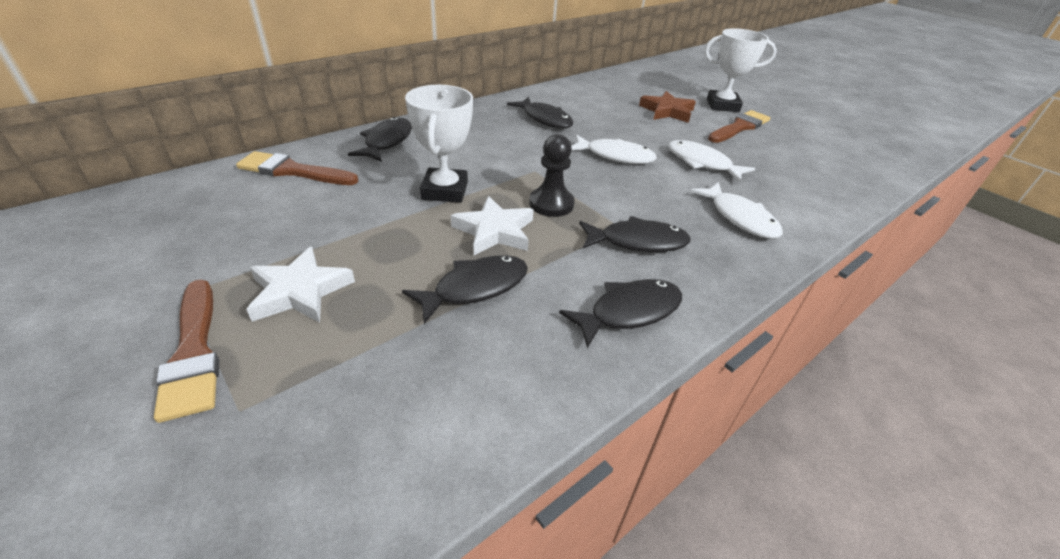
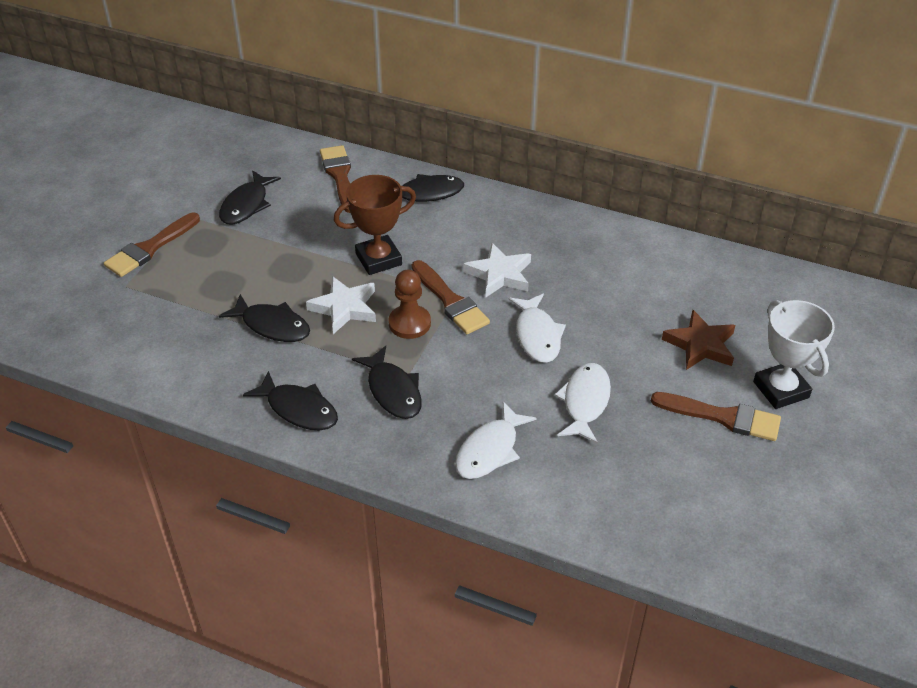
camera: 65 degrees right, 5 degrees up
white star [246,246,355,323] -> white star moved to [463,243,531,298]
white trophy [405,85,473,203] -> brown trophy [334,175,416,275]
black fish [507,97,573,128] -> black fish moved to [219,170,281,225]
black pawn [529,134,575,217] -> brown pawn [388,270,431,339]
none -> brown brush [412,260,490,334]

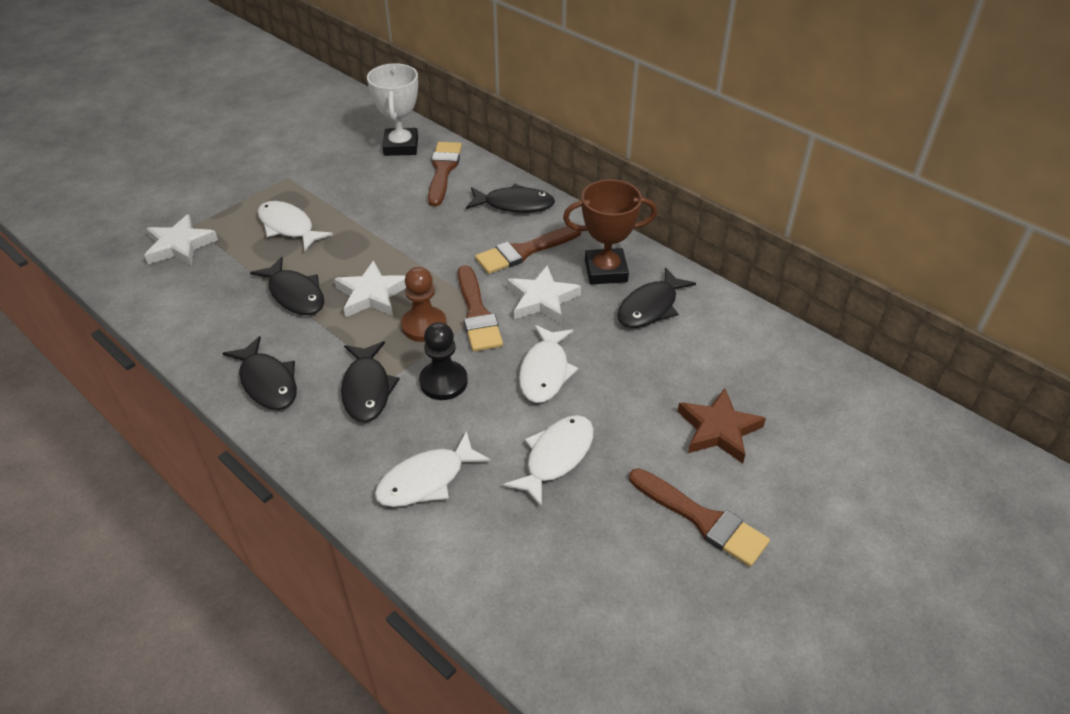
camera: 20 degrees right, 0 degrees up
brown brush [104,213,200,277] -> brown brush moved to [475,226,581,274]
black fish [219,170,281,225] -> black fish moved to [617,267,696,328]
brown trophy [334,175,416,275] -> brown trophy moved to [563,179,657,284]
white trophy [753,300,835,409] -> white trophy moved to [367,63,418,156]
none -> white star [144,214,218,266]
none -> white fish [258,201,333,251]
none -> black pawn [419,322,468,400]

